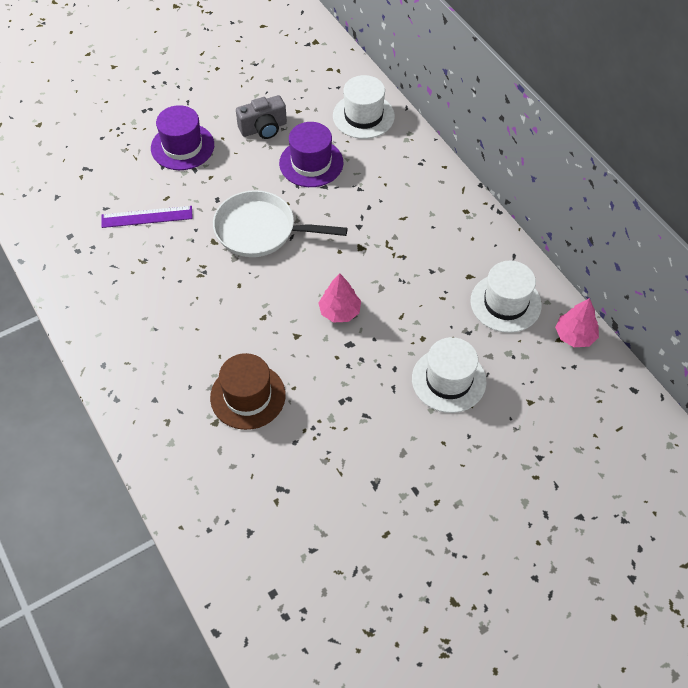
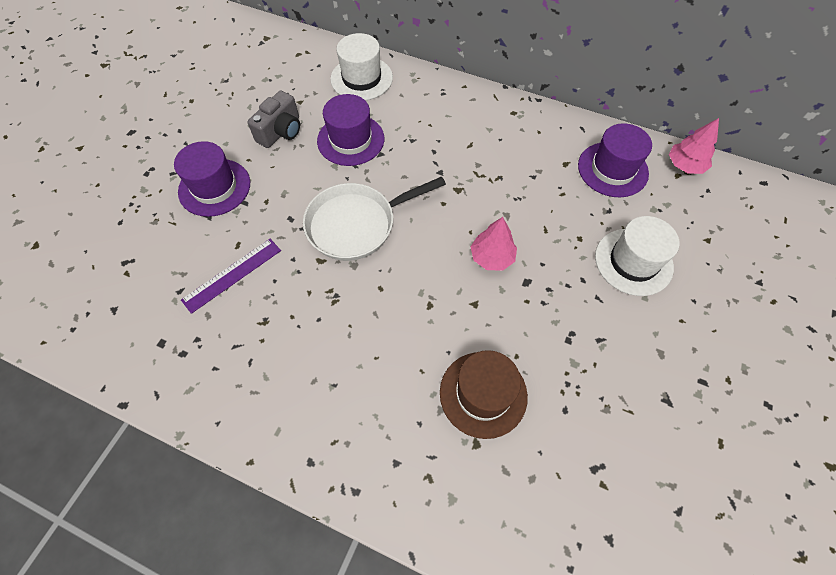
camera: 35 degrees left, 5 degrees up
white hat [470,261,542,333] -> purple hat [578,123,652,197]

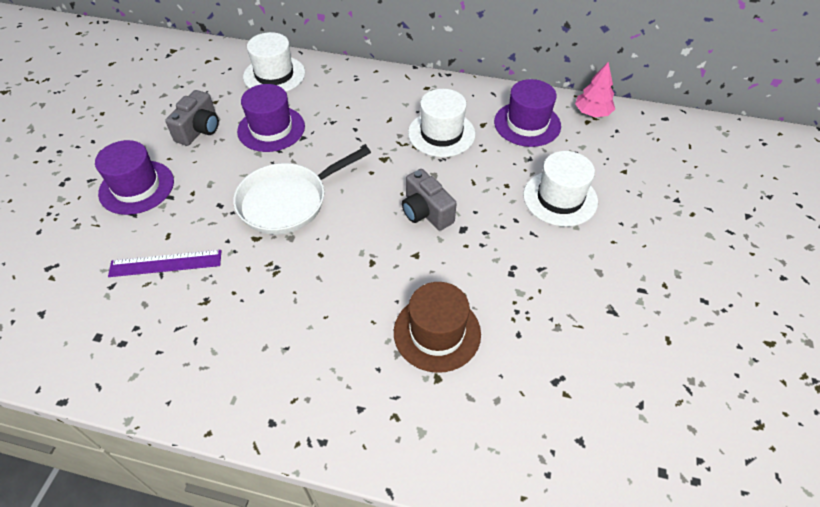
camera: 10 degrees left, 10 degrees down
purple ruler [181,239,281,314] -> purple ruler turned 45 degrees clockwise [108,250,222,277]
pink tree [470,217,517,271] -> grey camera [402,169,457,231]
none -> white hat [408,89,476,157]

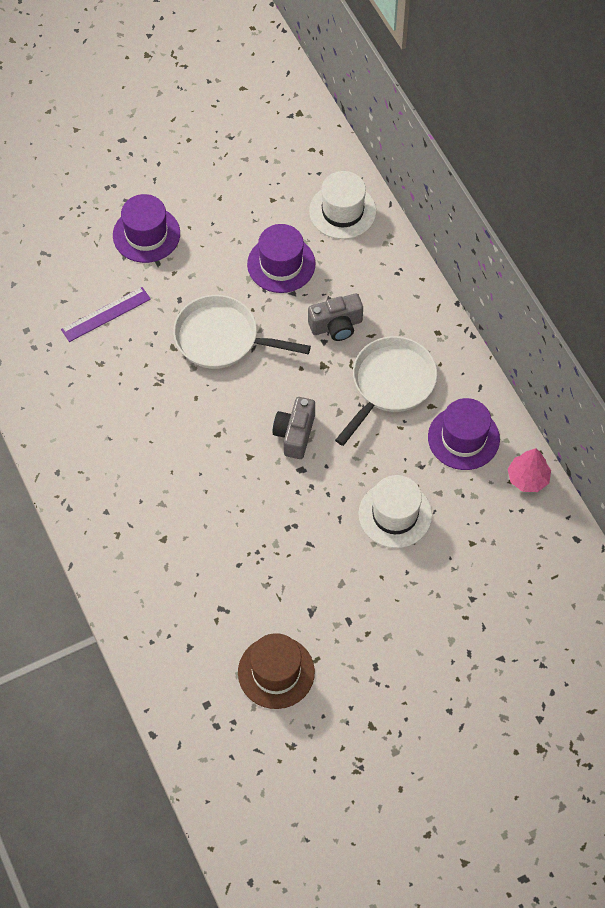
camera: 50 degrees right, 10 degrees up
purple ruler [108,250,222,277] -> purple ruler turned 75 degrees counterclockwise [61,287,151,342]
grey camera [165,90,219,146] -> grey camera moved to [308,293,363,341]
brown hat [394,282,481,373] -> brown hat moved to [238,633,315,709]
white hat [408,89,476,157] -> white pan [335,336,437,446]

